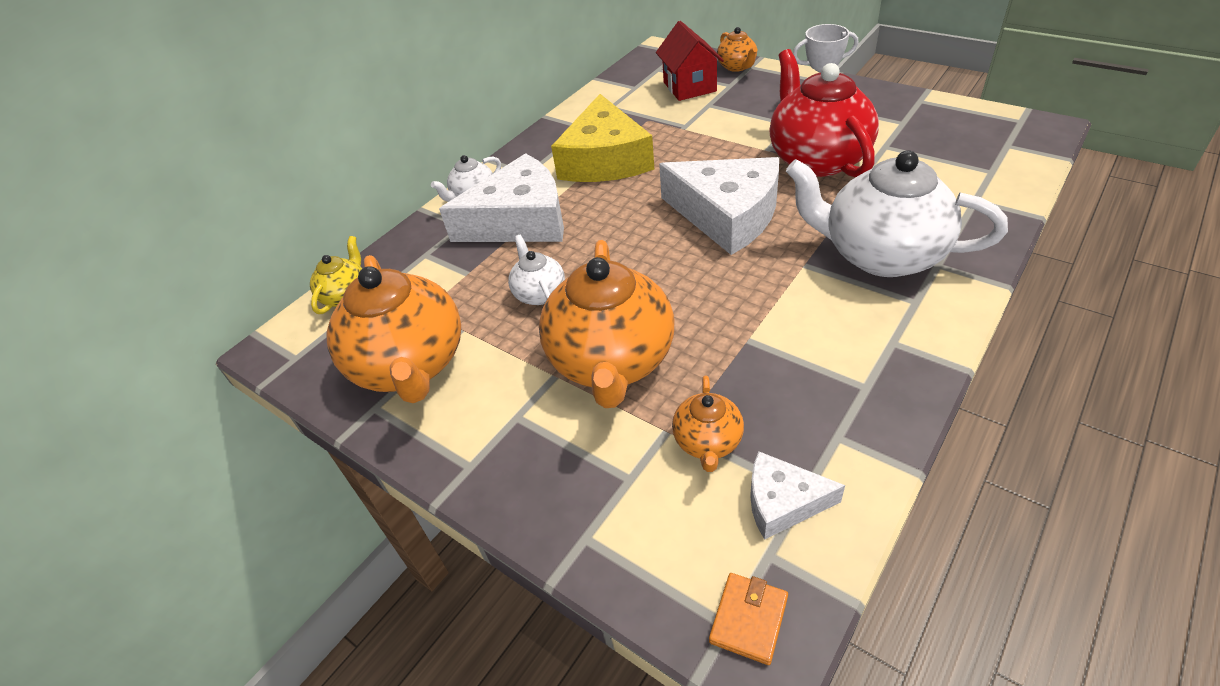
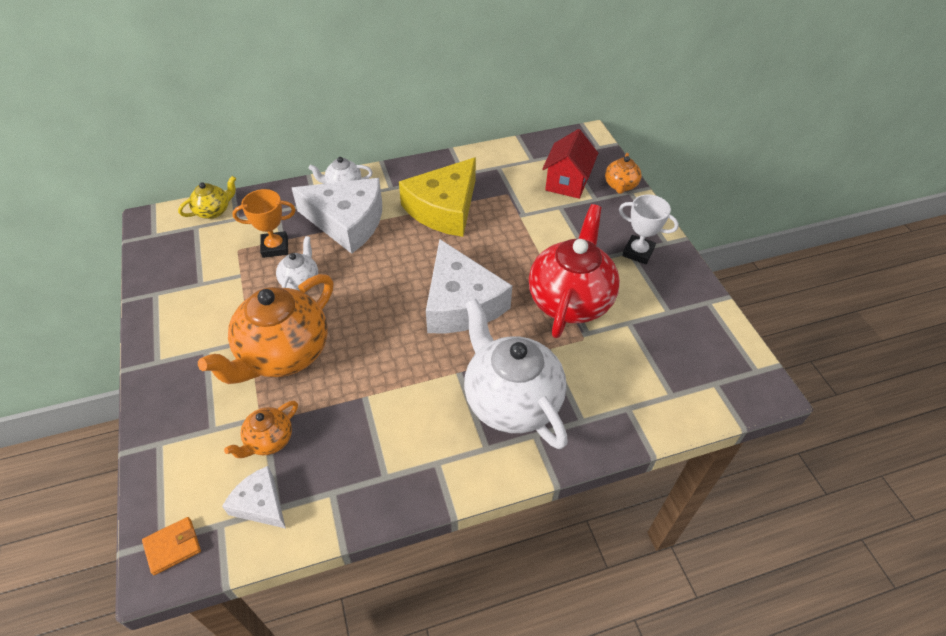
camera: 30 degrees right, 5 degrees up
orange teapot [326,255,461,403] -> none
none -> orange trophy [232,189,296,258]

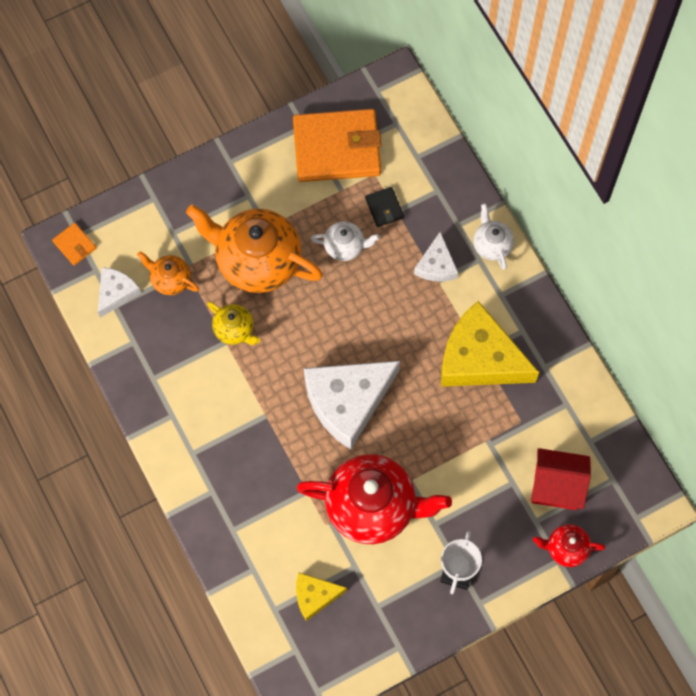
camera: 80 degrees right, 20 degrees up
yellow teapot [178,176,236,219] -> yellow teapot moved to [207,302,260,345]
orange trophy [232,189,296,258] -> black wallet [365,187,404,227]
white cheese [292,178,382,254] -> white cheese [414,232,458,282], size x0.51
white teapot [464,299,568,449] -> none
orange teapot [605,153,641,194] -> red teapot [533,524,605,567]
none -> orange wallet [293,109,381,182]
none -> yellow cheese [296,572,347,621]

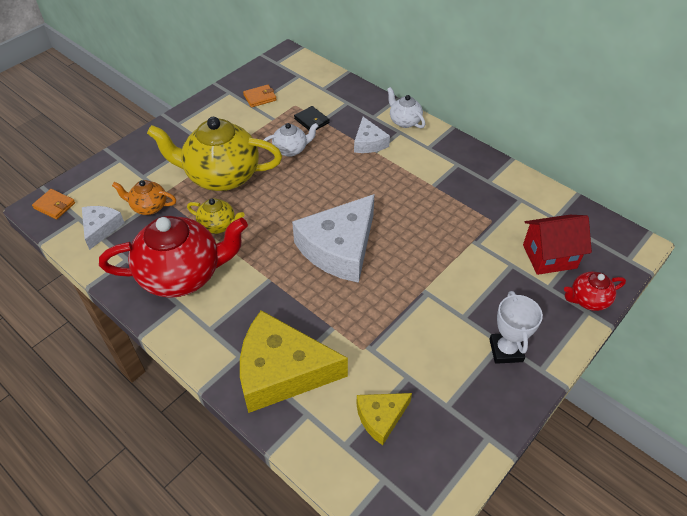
camera: 20 degrees left, 20 degrees down
orange teapot [186,205,323,293] -> yellow teapot [147,117,282,191]
orange wallet [293,109,381,182] -> orange wallet [243,85,277,108], size x0.41
red teapot [297,454,452,544] -> red teapot moved to [99,216,248,298]
yellow cheese [441,301,539,387] -> yellow cheese moved to [240,310,348,413]

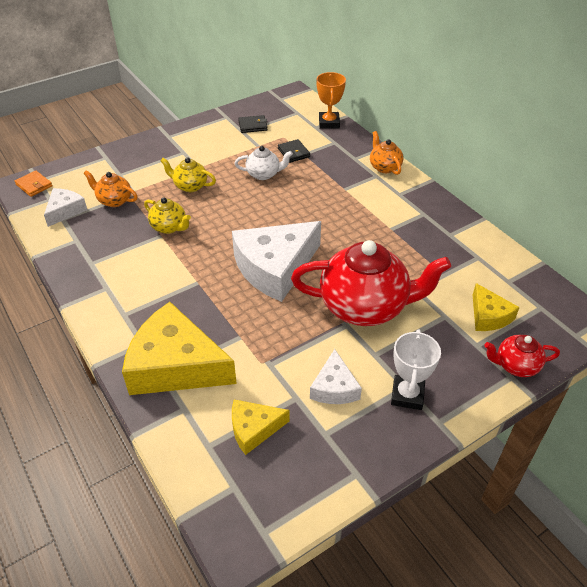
camera: 15 degrees right, 5 degrees down
red teapot [99,216,248,298] -> red teapot moved to [291,240,451,326]
yellow teapot [147,117,282,191] -> yellow teapot [160,157,216,192], size x0.48
orange wallet [243,85,277,108] -> black wallet [238,115,268,133]
white cheese [354,117,390,153] -> white cheese moved to [310,349,362,404]
white teapot [387,87,425,128] -> orange teapot [370,131,404,175]
red house [523,215,592,275] -> yellow cheese [473,283,520,331]
none -> orange trophy [316,72,346,129]

